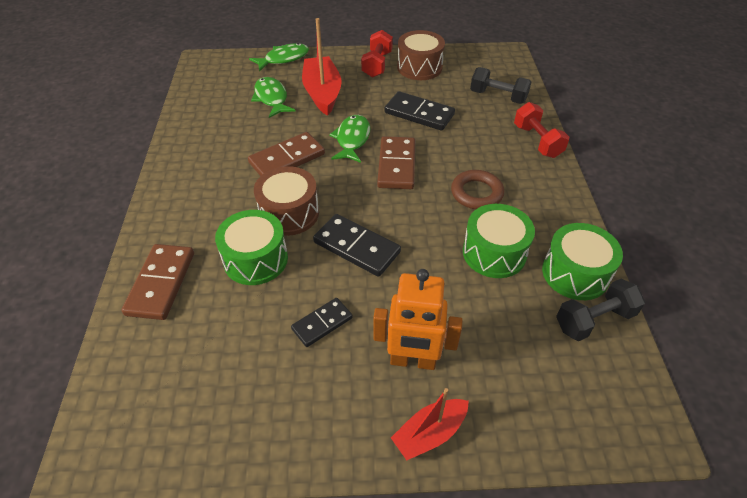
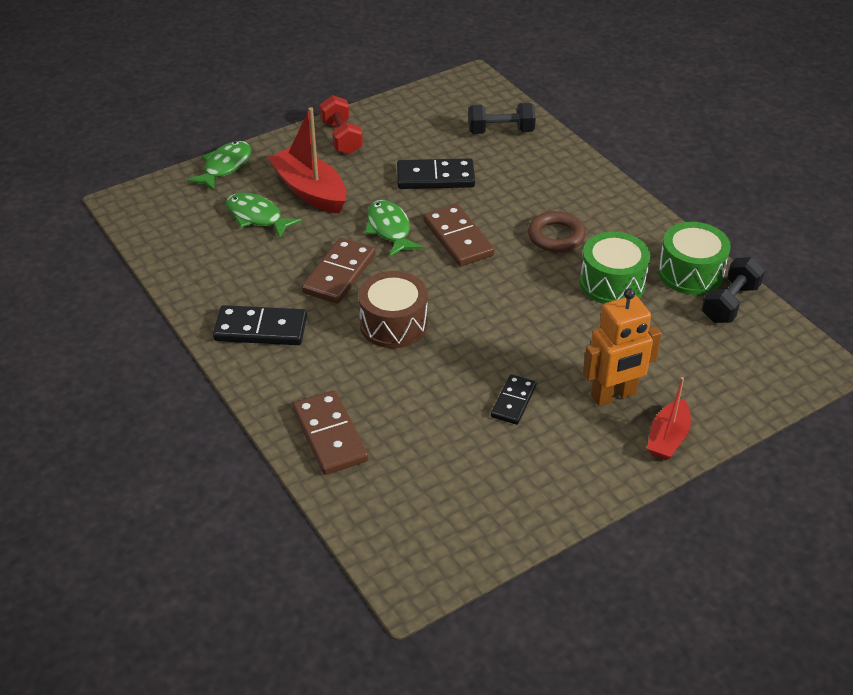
camera: 30 degrees left, 5 degrees down
green drum [215,210,288,285] -> none
black domino [313,214,401,277] -> black domino moved to [213,305,307,345]
brown drum [397,30,445,80] -> none
red dumbbell [514,102,569,158] -> none

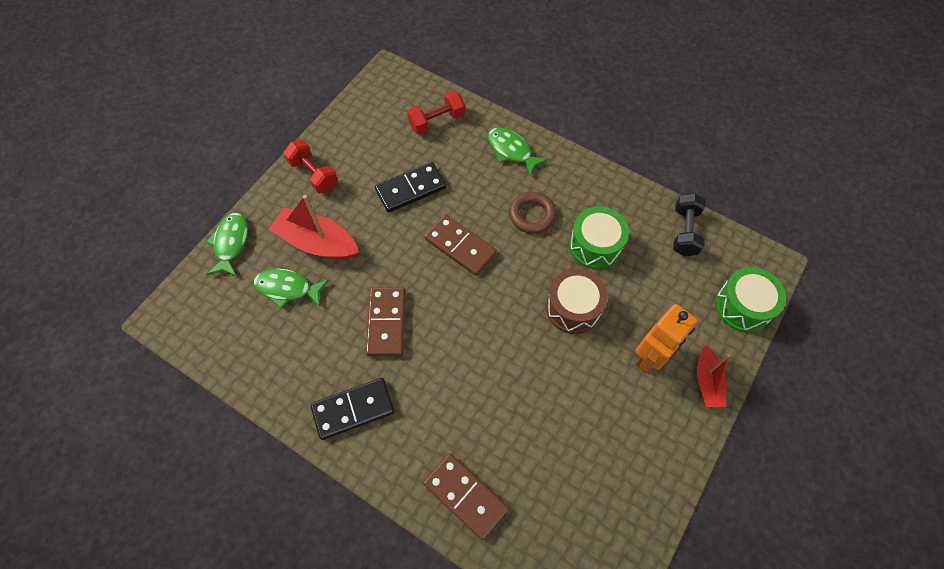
camera: 25 degrees left, 20 degrees up
brown drum [358,271,428,348] -> brown drum moved to [546,269,608,334]
green fish [365,200,423,257] -> green fish moved to [488,127,548,175]
black dumbbell [468,103,536,134] -> red dumbbell [407,91,465,134]
black domino [491,374,537,425] -> none
green drum [658,222,731,295] -> green drum moved to [715,267,786,333]

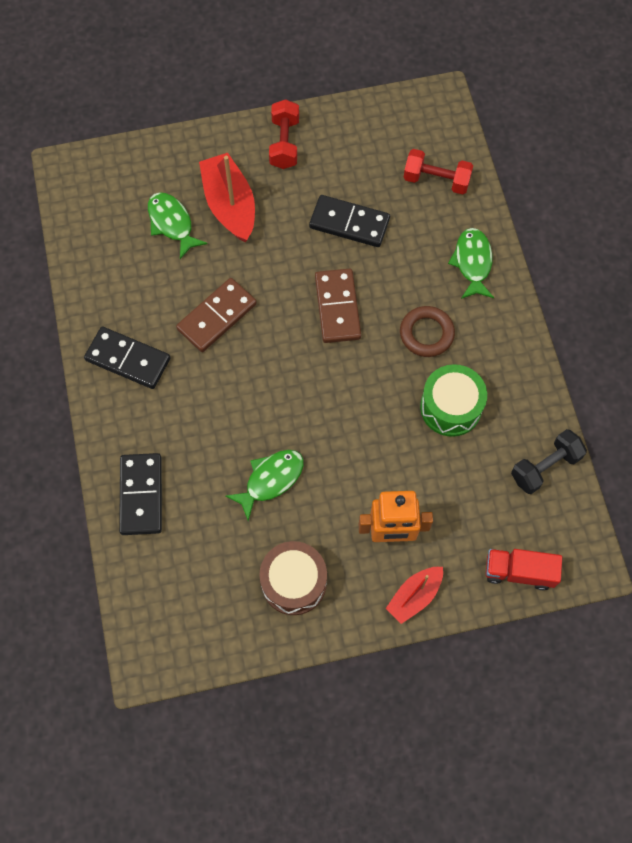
camera: 45 degrees right, 5 degrees up
green fish [206,213,248,276] -> green fish moved to [226,450,304,521]
brown domino [423,454,509,541] -> black domino [119,453,162,535]
brown drum [546,269,608,334] -> brown drum moved to [259,541,327,615]
green drum [715,267,786,333] -> red truck [486,549,562,590]

